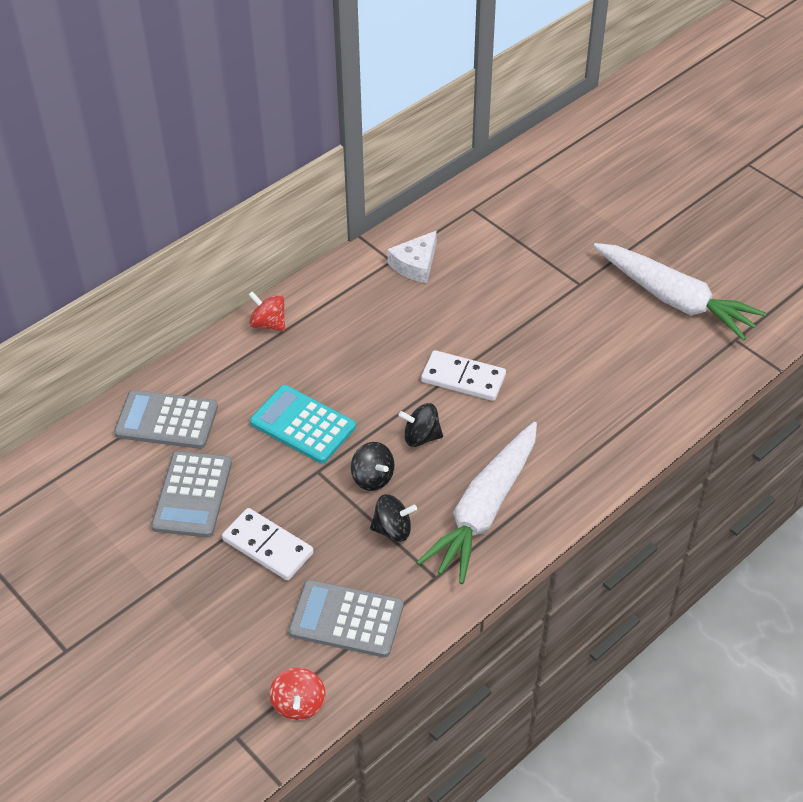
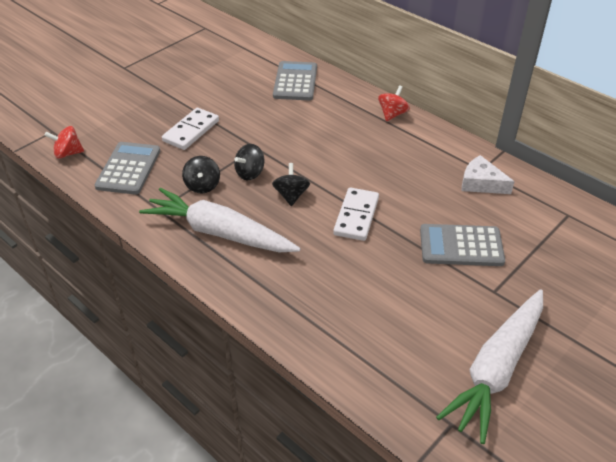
camera: 85 degrees right, 5 degrees down
grey calculator [151,451,232,538] -> grey calculator moved to [420,224,505,266]
turquoise calculator [250,385,356,463] -> none

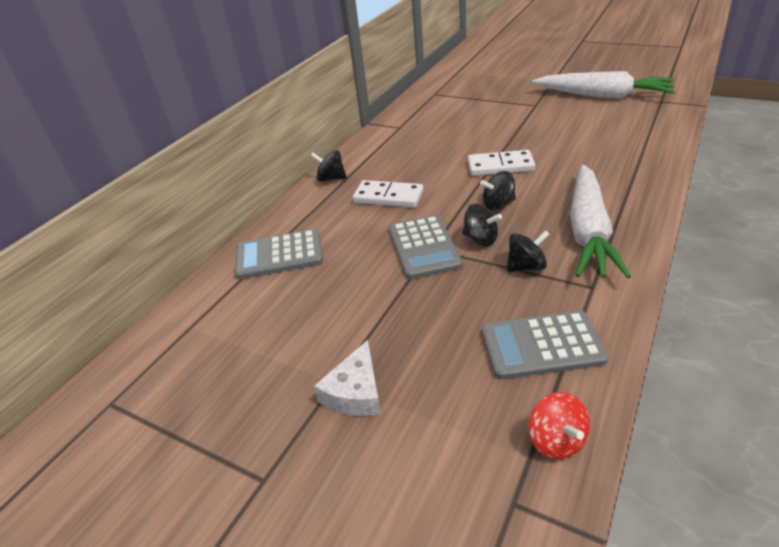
camera: 100 degrees left, 5 degrees down
white domino [162,108,219,150] -> white domino moved to [353,180,424,208]
red spinning top [378,85,410,121] -> black spinning top [311,150,347,182]
grey calculator [420,224,505,266] -> grey calculator moved to [389,215,463,279]
white cheese [462,155,515,194] -> white cheese moved to [314,340,381,416]

